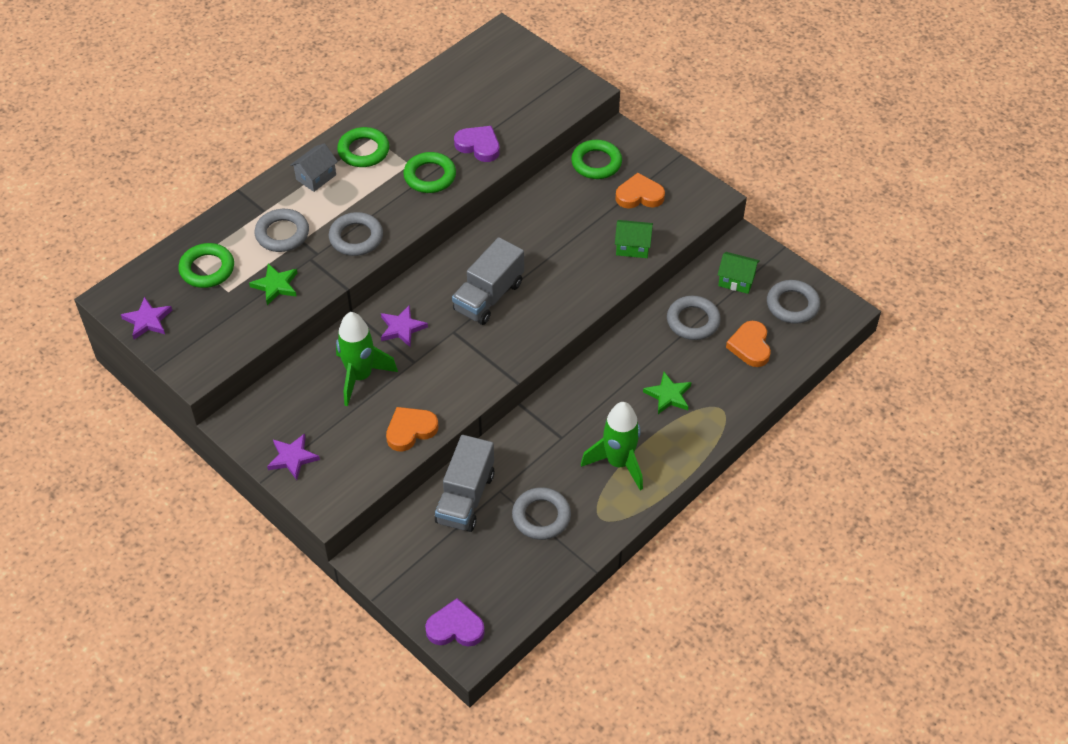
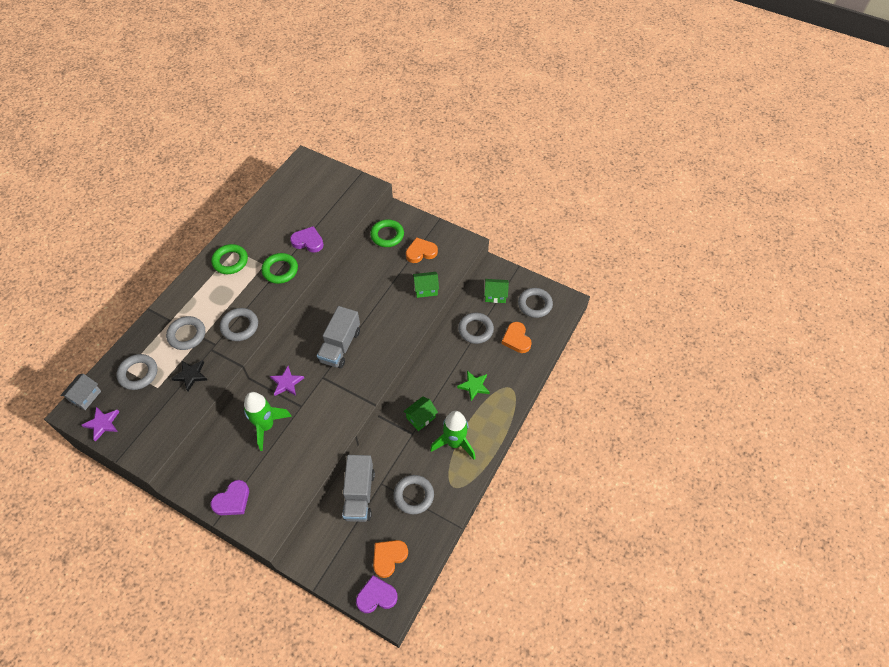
camera: 15 degrees left, 5 degrees up
green ring [178,243,234,288] -> grey ring [116,354,157,390]
green star [249,264,297,305] -> black star [171,360,207,391]
purple star [267,433,320,480] -> purple heart [211,480,249,515]
grey house [290,143,338,192] -> grey house moved to [60,374,101,410]
orange heart [386,407,438,451] -> orange heart moved to [373,540,408,578]
none -> green house [403,396,438,431]

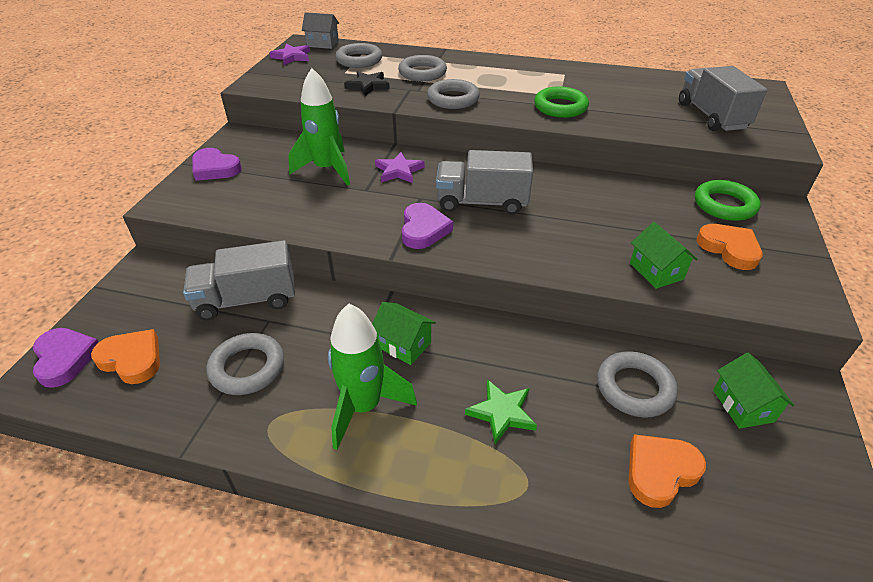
camera: 75 degrees right, 15 degrees down
green ring [211,244,248,274] -> none
purple heart [290,226,324,252] -> purple heart moved to [402,203,453,249]
grey ring [518,288,553,318] -> none
none -> grey truck [679,66,767,131]

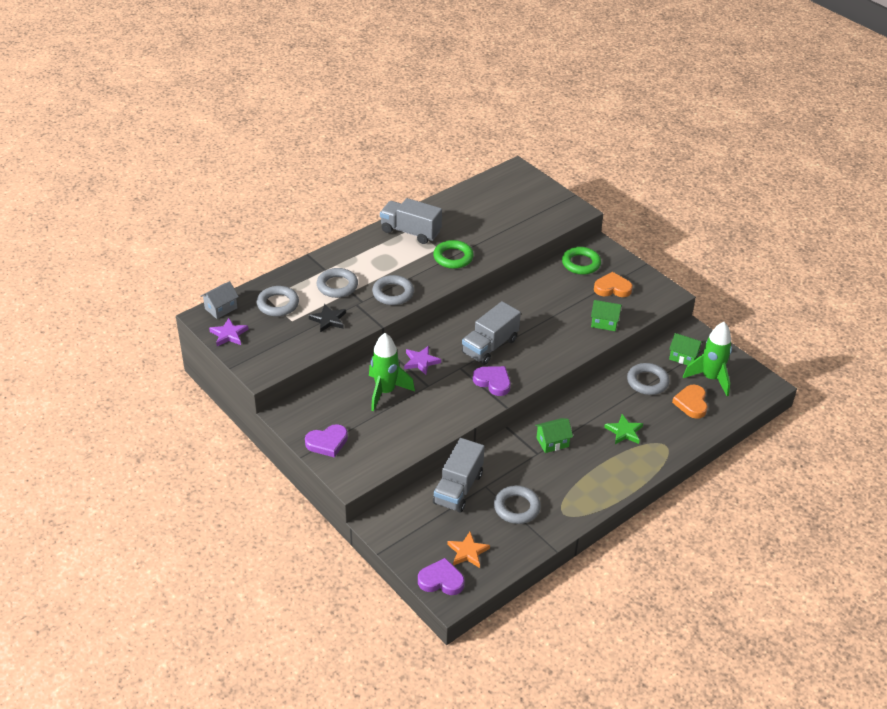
camera: 55 degrees left, 0 degrees up
orange heart [91,329,160,384] -> orange star [447,532,490,568]
green rocket [328,304,417,450] -> green rocket moved to [683,322,732,396]
grey truck [679,66,767,131] -> grey truck moved to [380,198,442,244]

